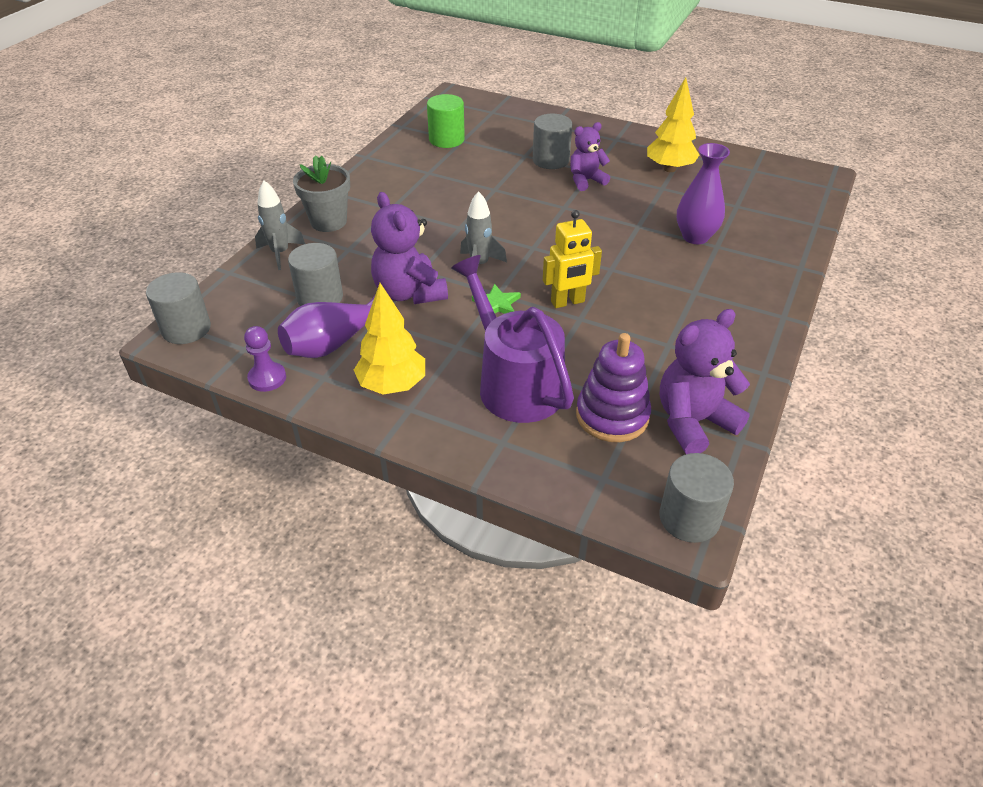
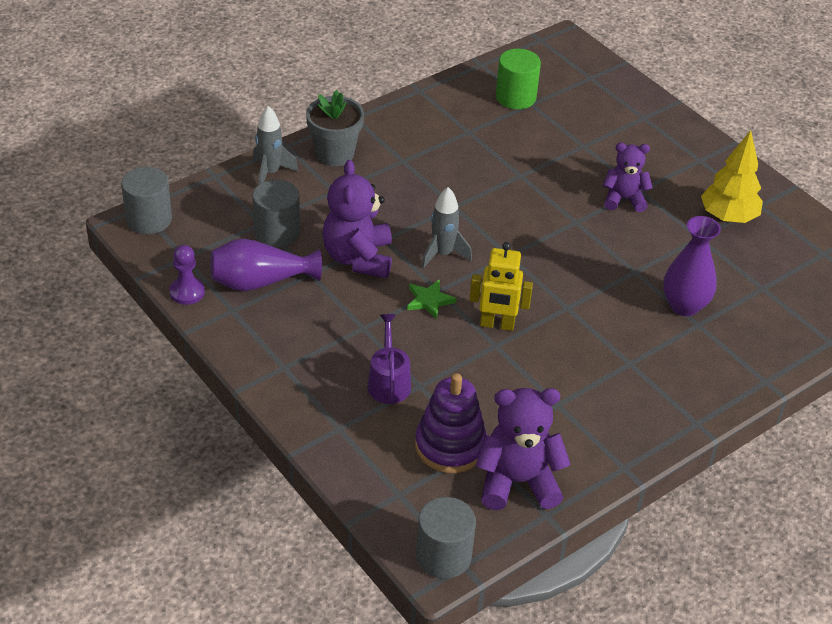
camera: 25 degrees right, 0 degrees up
yellow tree [354,283,425,394] -> none
purple watering can [451,255,574,423] -> purple watering can [367,314,411,404], size x0.53
grey cylinder [533,114,572,169] -> none

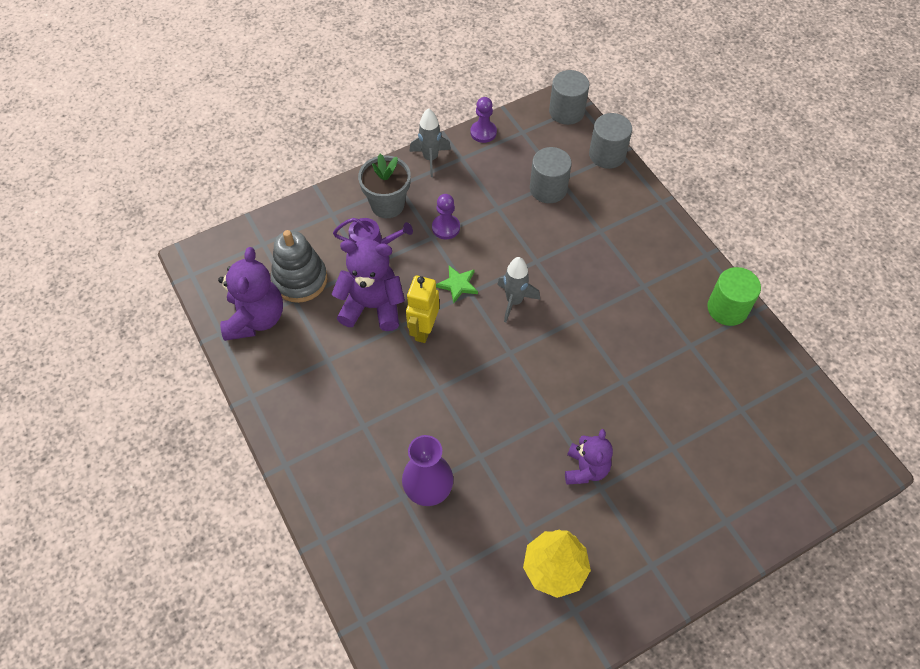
camera: 100 degrees right, 15 degrees up
purple vase [211,239,322,291] -> none
grey rocket [253,106,298,185] -> grey rocket moved to [409,108,451,177]
grey flower pot [306,90,364,166] -> grey flower pot moved to [358,154,411,218]
purple teddy bear [322,160,392,278] -> purple teddy bear moved to [332,239,405,331]
purple stacking toy [415,373,487,473] -> grey stacking toy [271,230,327,303]
grey cylinder [416,497,476,579] -> grey cylinder moved to [589,113,632,169]
green cylinder [496,49,541,109] -> green cylinder moved to [707,267,761,326]
none -> purple pawn [432,194,460,239]

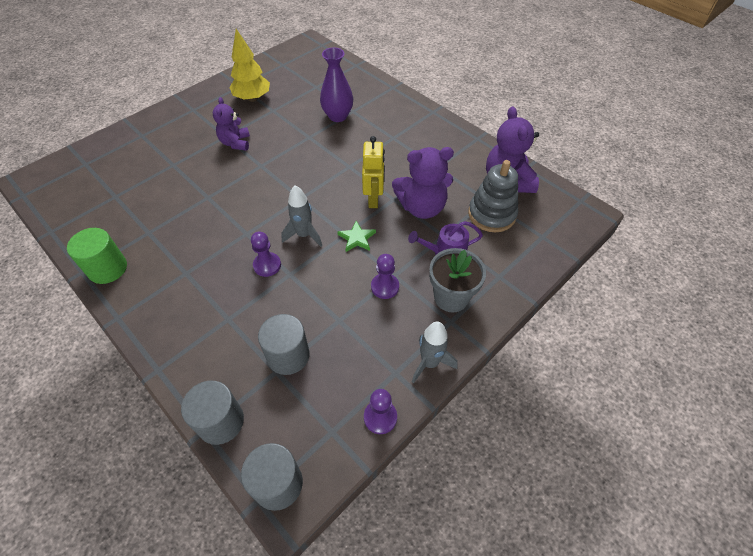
camera: 165 degrees right, 5 degrees down
none -> purple pawn [251,232,281,277]

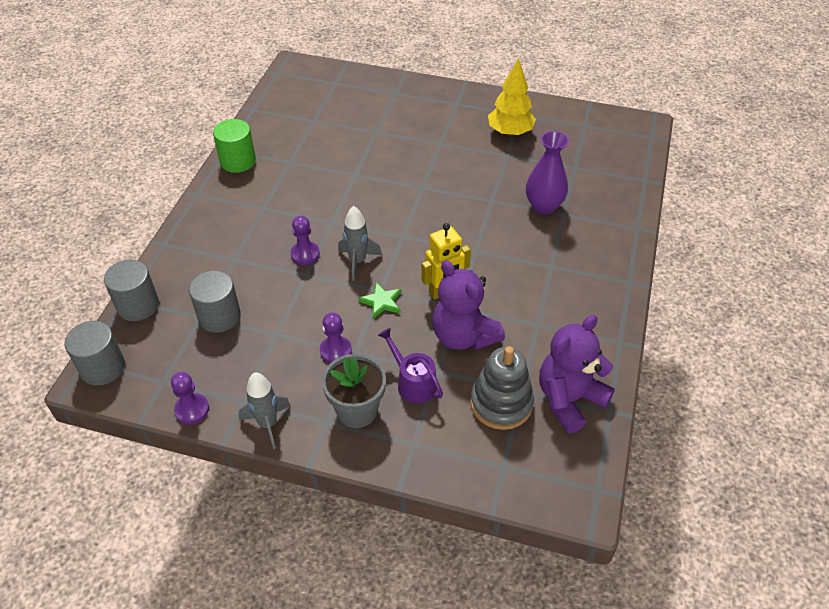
camera: 60 degrees right, 5 degrees down
purple teddy bear [213,97,250,151] -> none

